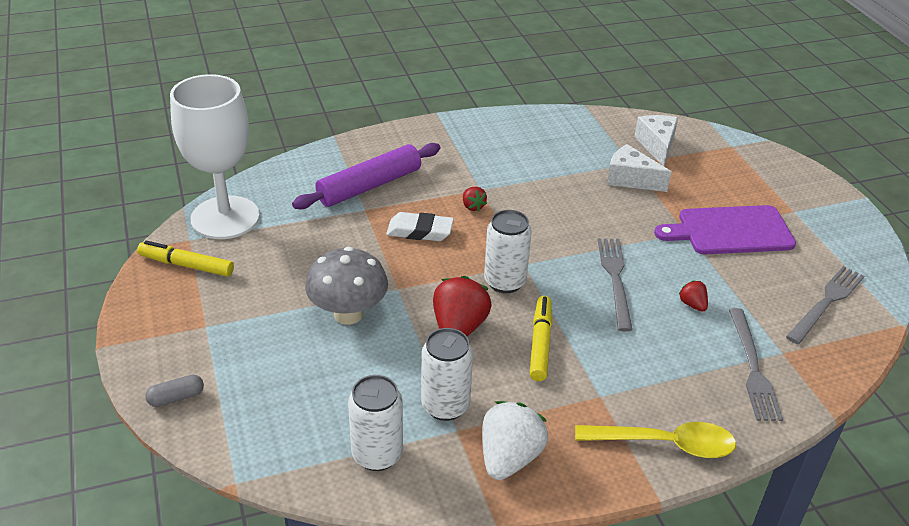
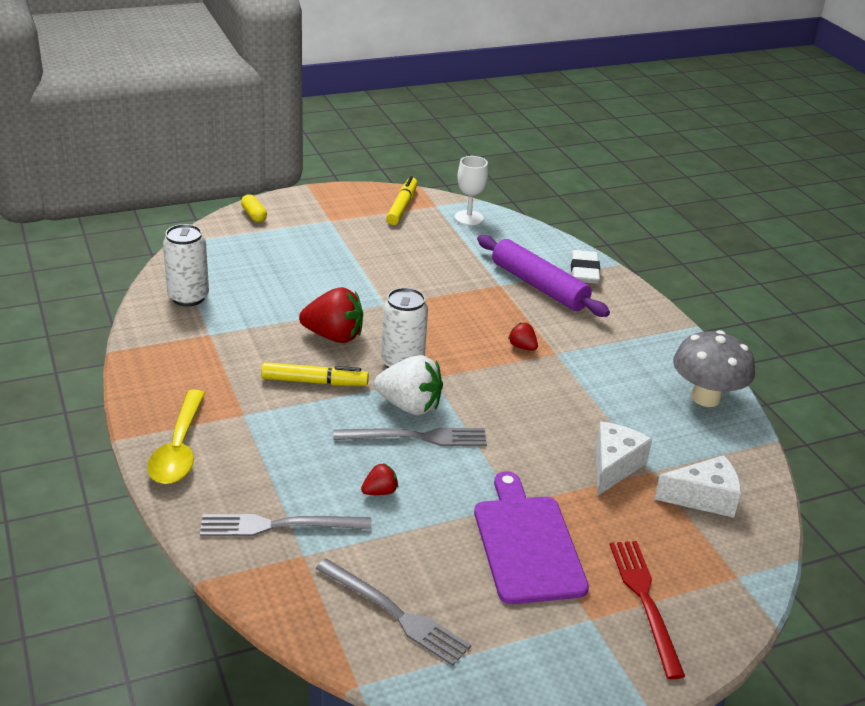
camera: 85 degrees right, 5 degrees down
grey capsule [145,375,204,407] -> yellow capsule [241,194,267,222]
white goblet [170,74,260,239] -> white goblet [455,156,488,225], size x0.48
grey mushroom [305,247,388,325] -> grey mushroom moved to [673,330,755,407]
white eraser [386,212,454,241] -> white eraser moved to [571,250,600,284]
white can [421,328,473,421] -> none
red strawberry [463,187,487,211] -> red strawberry turned 75 degrees clockwise [508,323,538,351]
white strawberry [482,401,548,480] -> white strawberry moved to [374,355,443,415]
none -> red fork [609,541,685,679]

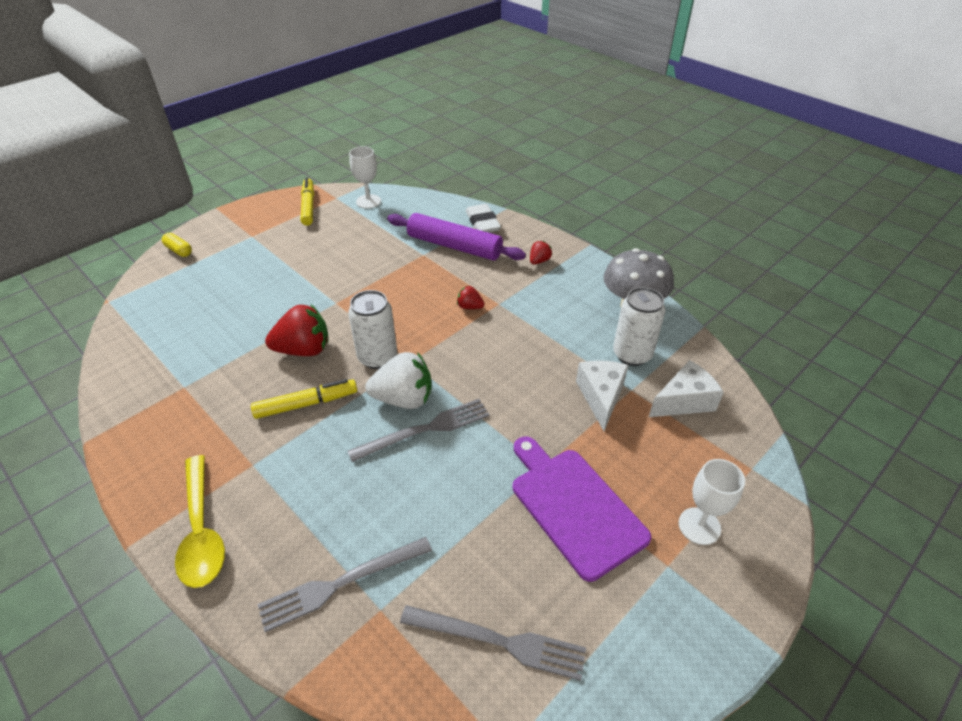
camera: 20 degrees left, 10 degrees up
white can [163,224,209,306] -> white can moved to [613,287,665,366]
red strawberry [361,463,398,495] -> red strawberry moved to [530,241,552,264]
red fork [609,541,685,679] -> white goblet [679,459,745,545]

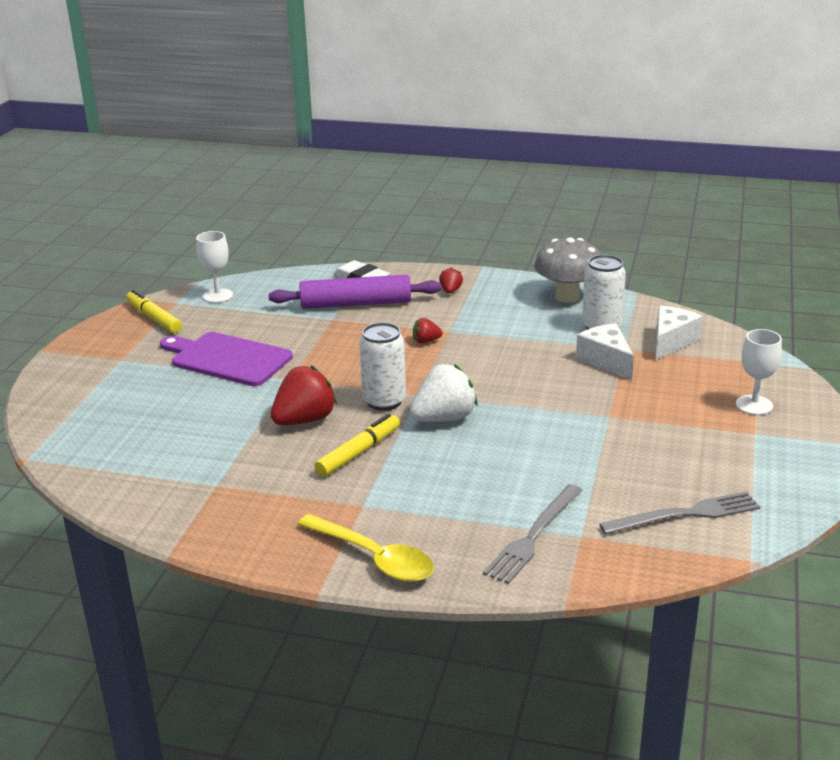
camera: 30 degrees left, 15 degrees down
yellow capsule [162,233,192,257] -> none
grey fork [348,399,490,462] -> none
purple cutting board [513,437,652,582] -> purple cutting board moved to [160,332,293,386]

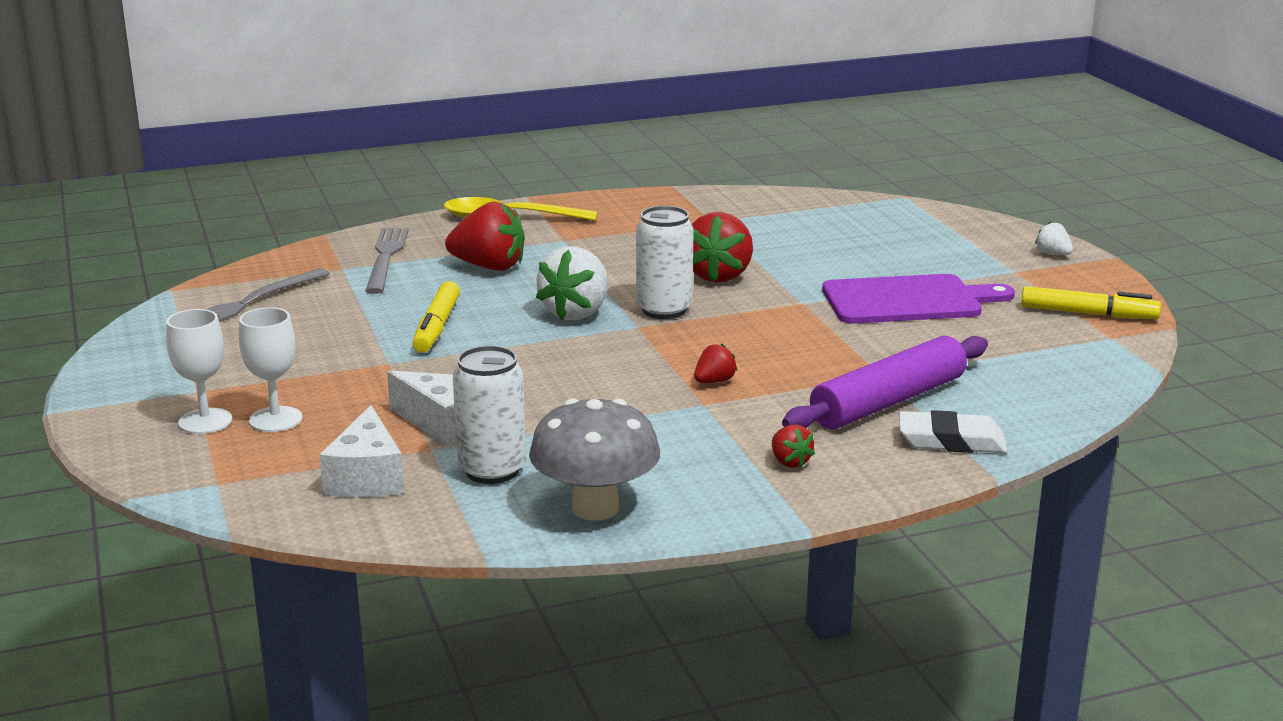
camera: 145 degrees right, 5 degrees down
white goblet [196,231,233,303] -> white goblet moved to [239,307,302,432]
yellow marker [315,414,400,477] -> yellow marker moved to [413,281,460,353]
none -> red strawberry [445,202,525,271]
none -> white strawberry [1035,222,1073,255]

